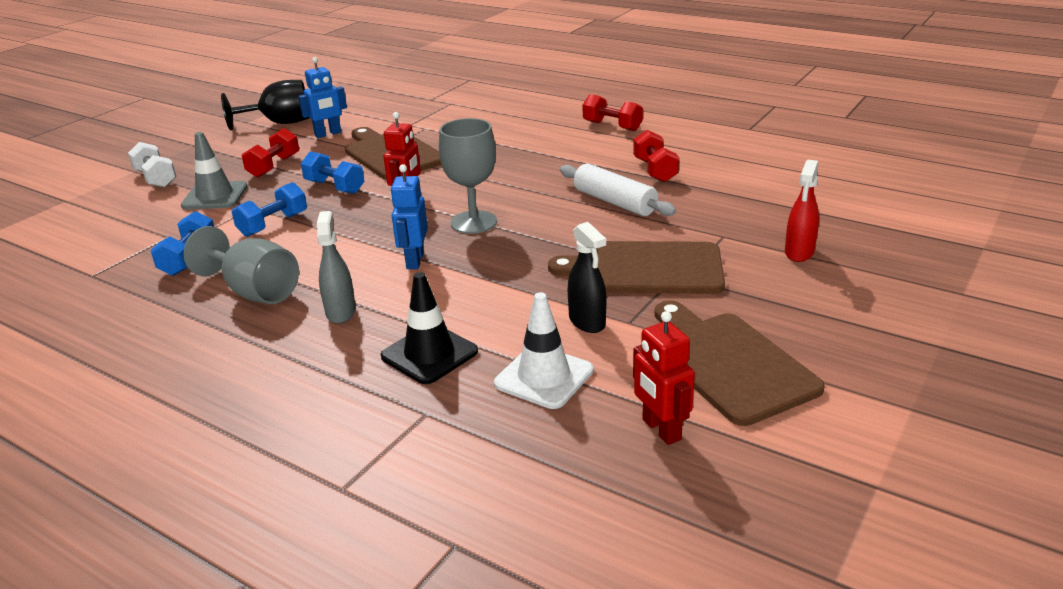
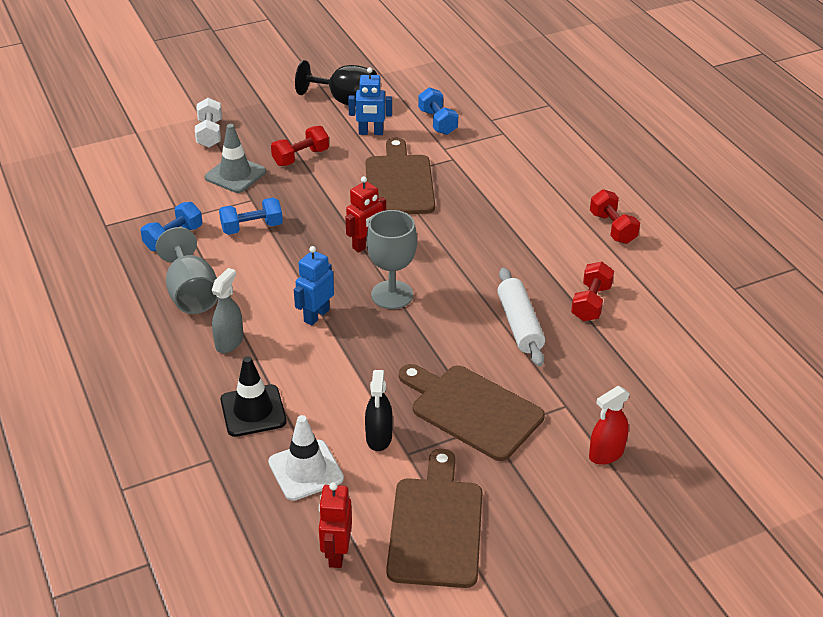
camera: 30 degrees right, 10 degrees up
blue dumbbell [301,151,364,194] -> blue dumbbell moved to [418,87,458,135]

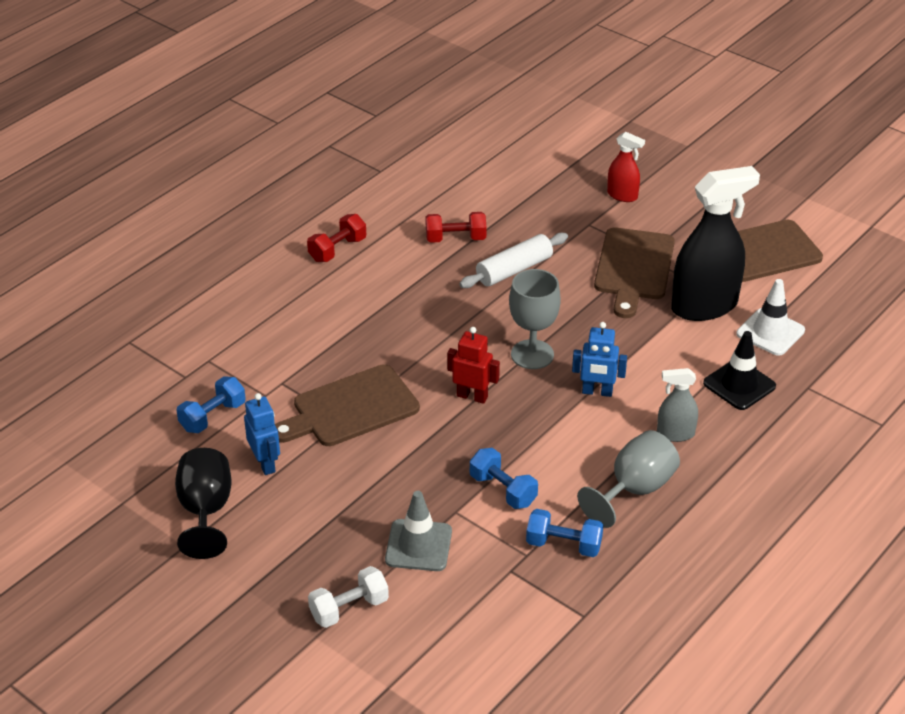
camera: 115 degrees left, 0 degrees up
red dumbbell [271,126,329,166] -> none
red robot [319,482,352,568] -> none
black spray bottle [365,370,393,451] -> black spray bottle [671,166,760,321], size x2.03

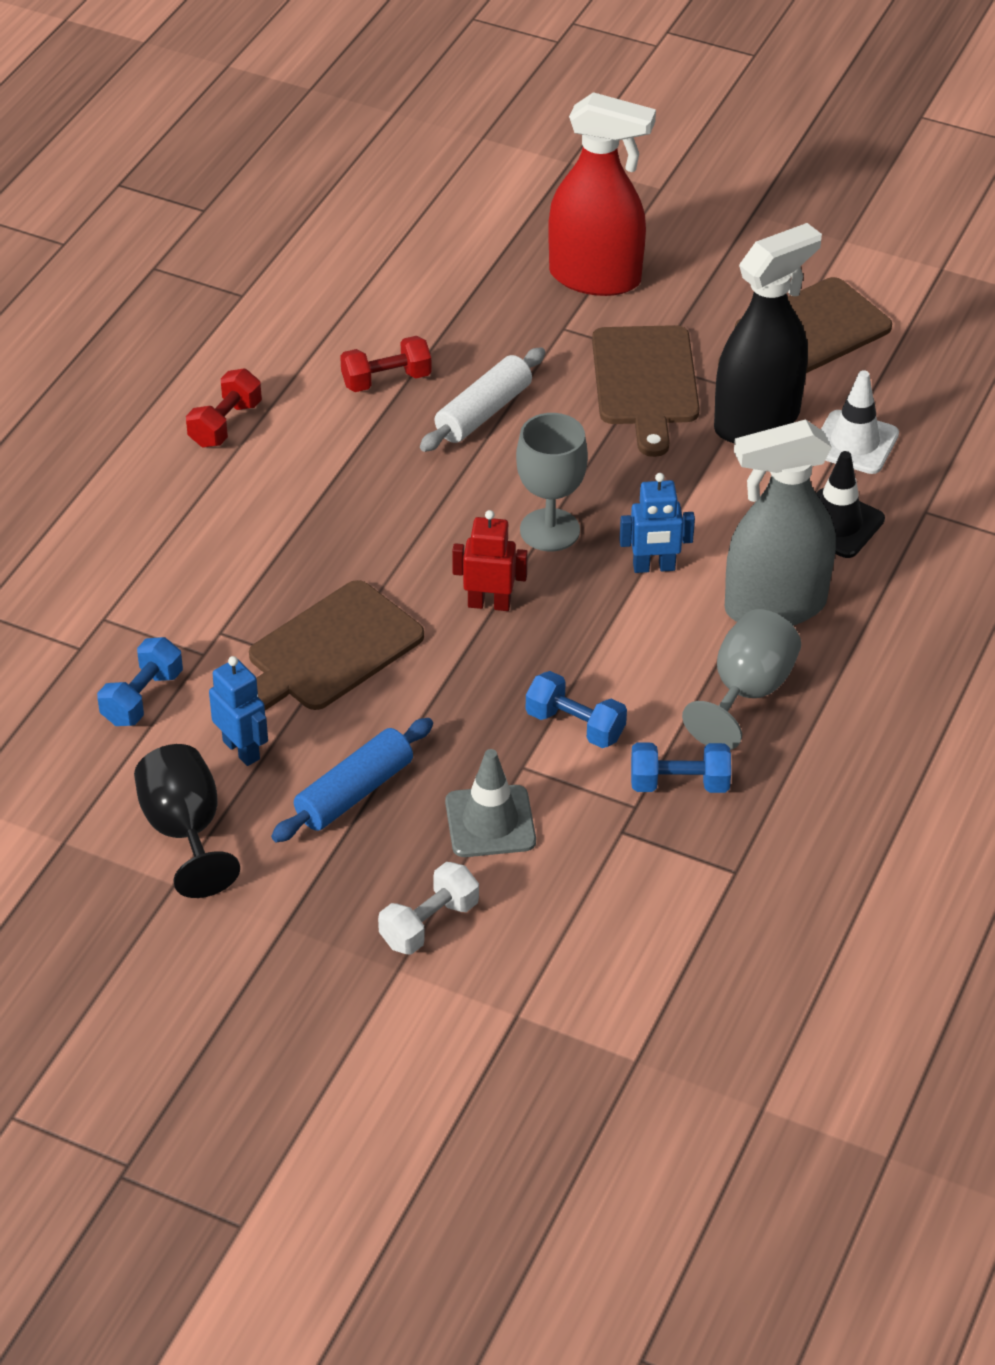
camera: 15 degrees left, 5 degrees up
red spray bottle [607,132,645,202] -> red spray bottle [548,92,656,296], size x2.03
grey spray bottle [657,368,698,442] -> grey spray bottle [725,419,836,626], size x2.03
none -> blue rolling pin [271,718,433,842]

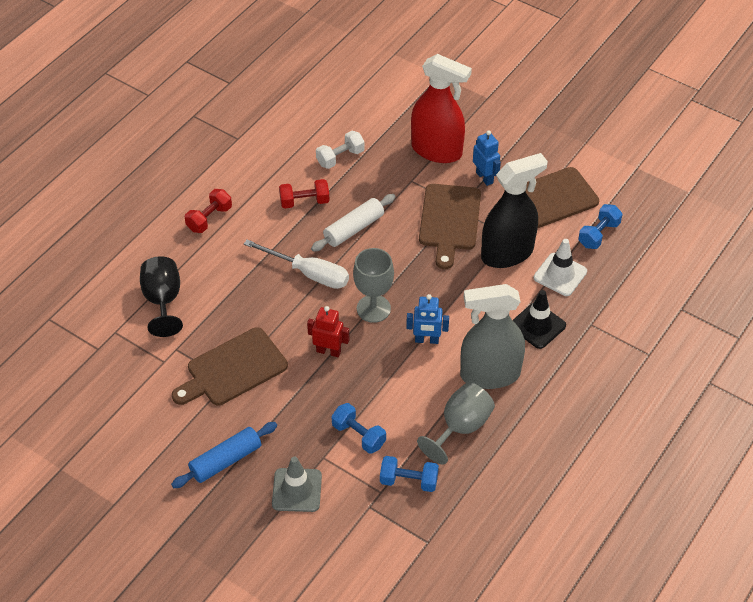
camera: 10 degrees right, 5 degrees up
blue dumbbell [97,637,183,726] -> blue dumbbell moved to [578,204,623,249]
black goblet [134,744,240,898] -> black goblet moved to [140,256,183,337]
blue robot [209,656,268,766] -> blue robot moved to [473,130,501,186]
white dumbbell [378,862,479,955] -> white dumbbell moved to [316,131,365,169]
none -> white screwdriver [244,240,349,289]

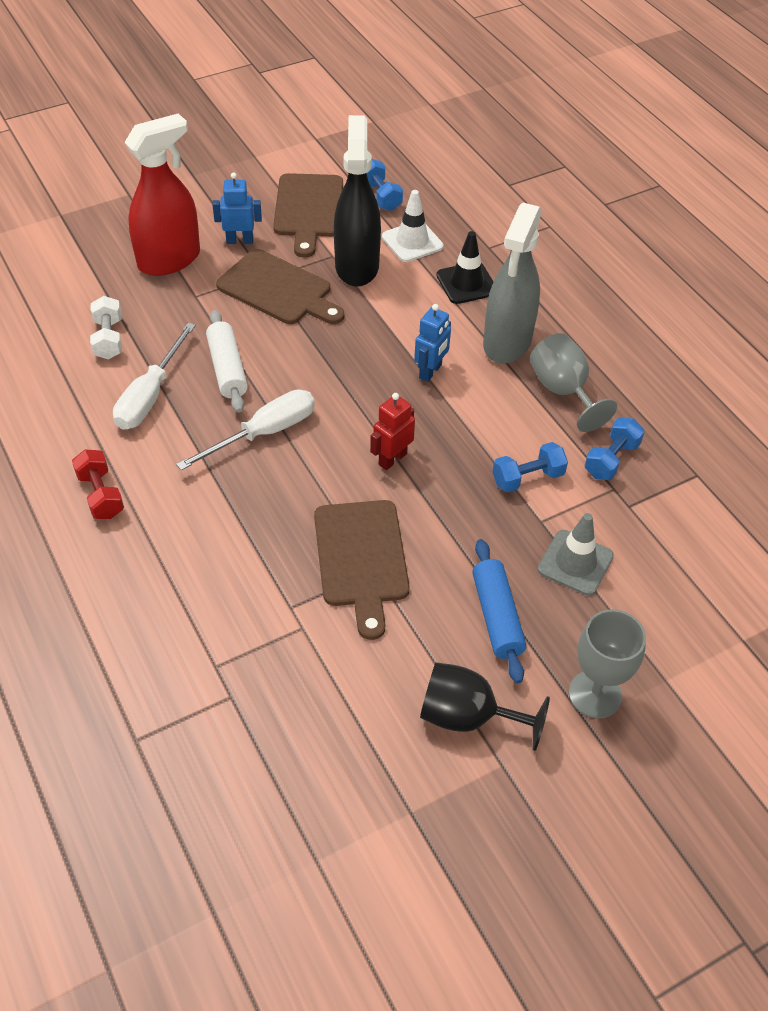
camera: 65 degrees left, 0 degrees up
black goblet [140,256,183,337] -> black goblet moved to [420,662,550,751]
red dumbbell [279,179,330,209] -> white screwdriver [113,323,196,430]
grey goblet [353,248,394,323] -> grey goblet moved to [569,609,646,718]

